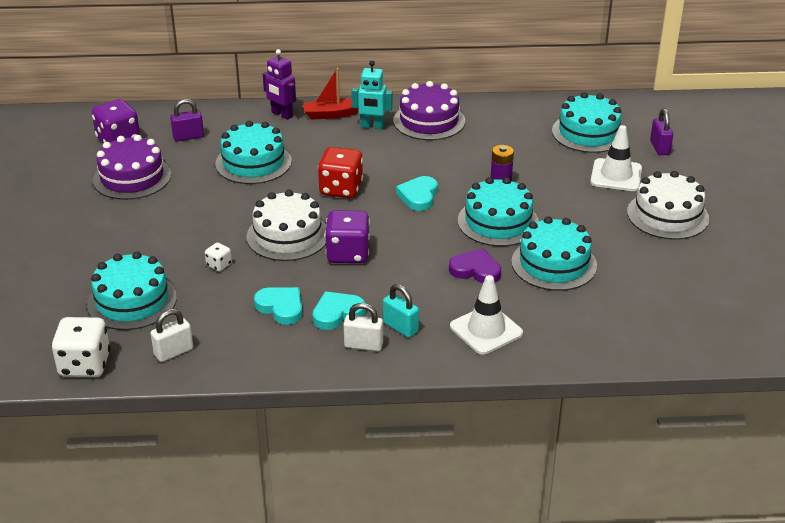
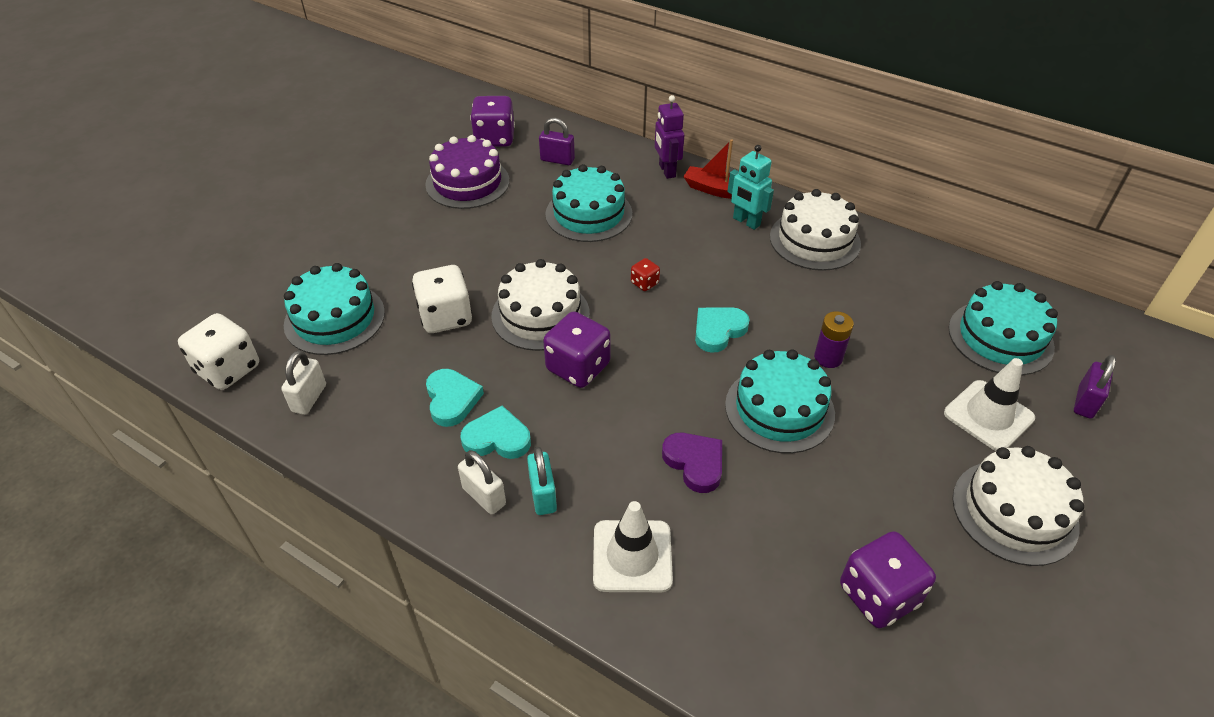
camera: 35 degrees right, 10 degrees up
white padlock [151,309,193,362] -> white padlock turned 75 degrees counterclockwise [281,350,326,415]
white dice [205,243,232,271] -> white dice [412,265,472,333], size x2.07
red dice [318,147,363,198] -> red dice [631,258,660,291], size x0.48
purple cake [393,81,465,140] -> white cake [770,189,861,271]
turquoise cake [511,216,597,291] -> none
none -> purple dice [840,531,936,629]

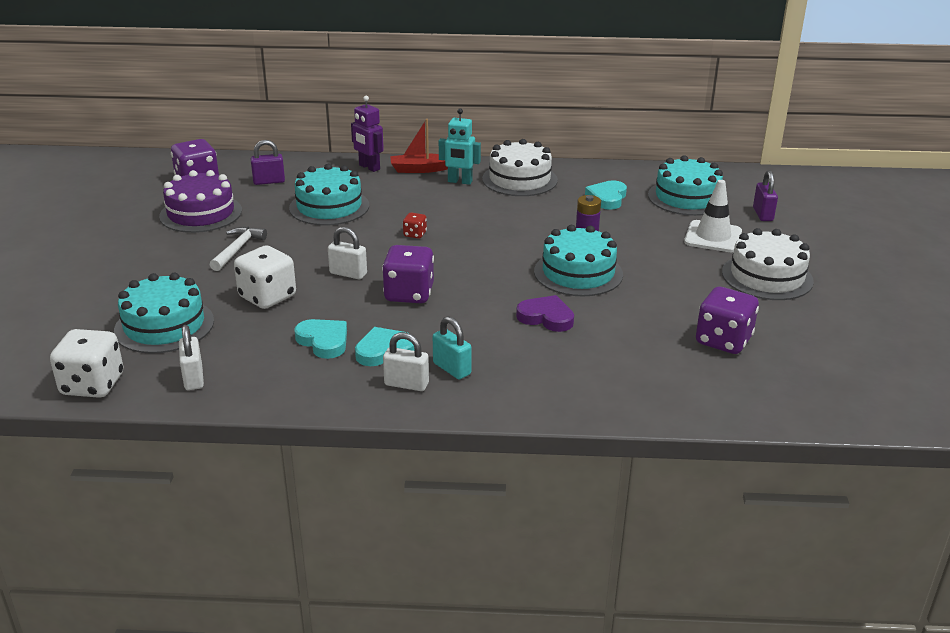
camera: 30 degrees left, 15 degrees down
white cake [491,259,590,351] -> white padlock [328,227,367,279]
white traffic cone [593,501,673,592] -> none
turquoise heart [695,307,750,353] -> turquoise heart moved to [585,180,627,210]
none -> white hammer [210,227,267,271]

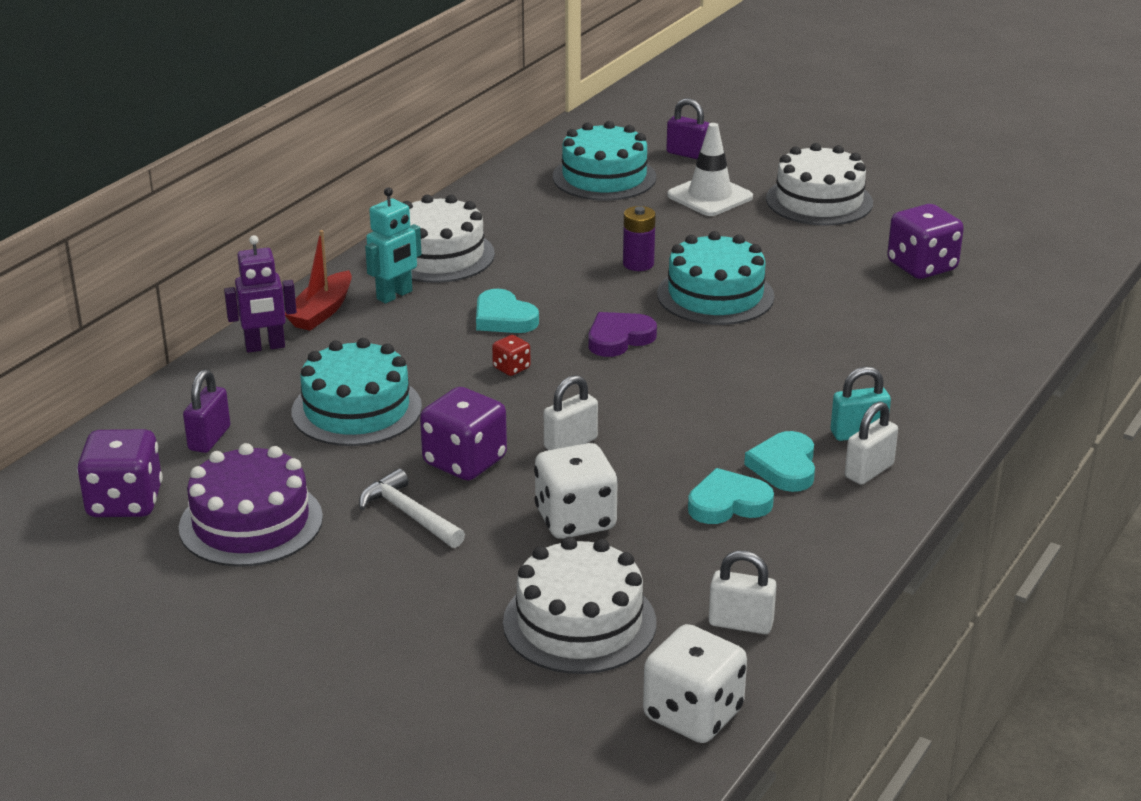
camera: 60 degrees left, 0 degrees up
turquoise cake [114,273,214,354] -> white cake [503,537,656,674]
purple dice [382,245,434,303] -> purple dice moved to [420,387,507,480]
purple heart [516,295,574,332] -> purple heart moved to [588,312,657,357]
turquoise heart [585,180,627,210] -> turquoise heart moved to [476,289,539,333]

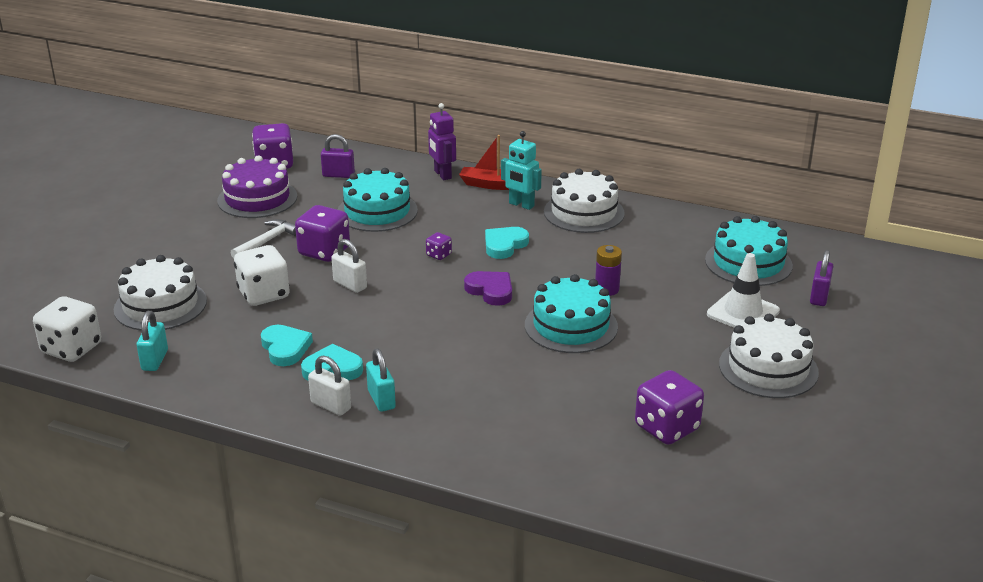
camera: 80 degrees right, 0 degrees up
red dice [492,335,531,376] -> purple dice [426,232,452,260]
white padlock [709,551,777,634] -> turquoise padlock [137,311,168,371]

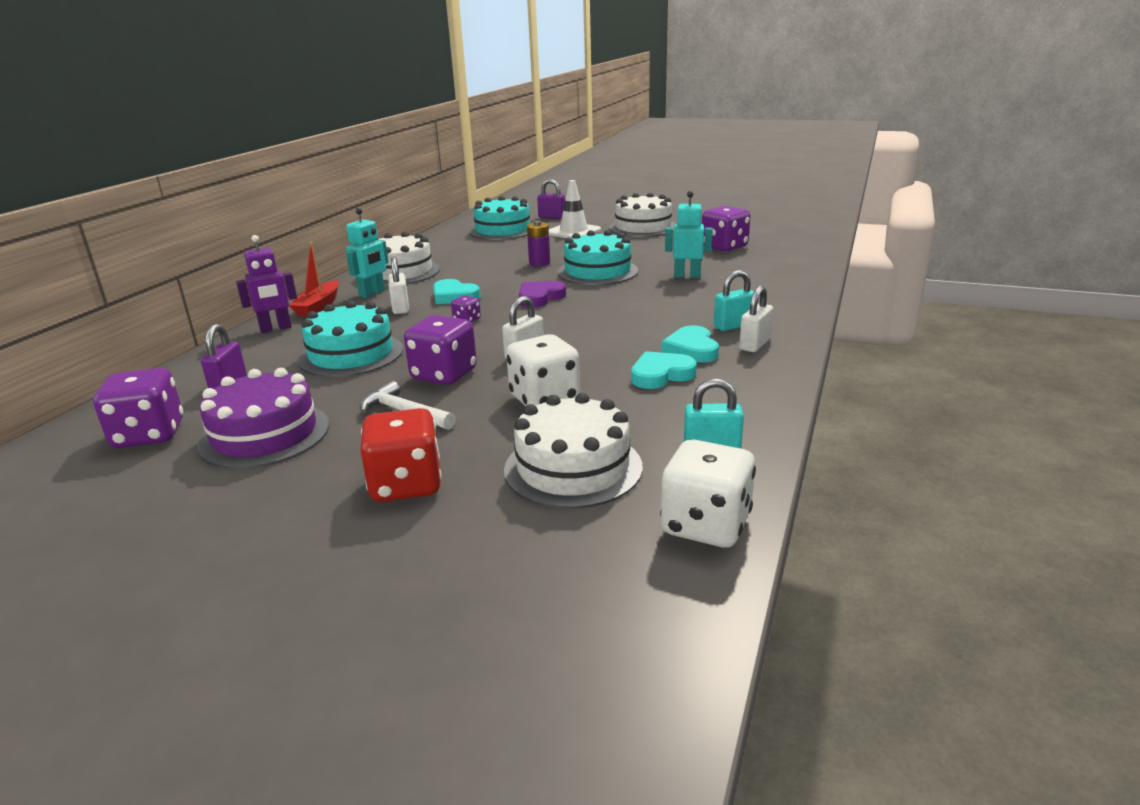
camera: 90 degrees left, 5 degrees down
none -> red dice [360,408,442,502]
none -> white padlock [389,257,409,314]
none -> turquoise robot [665,191,713,278]

